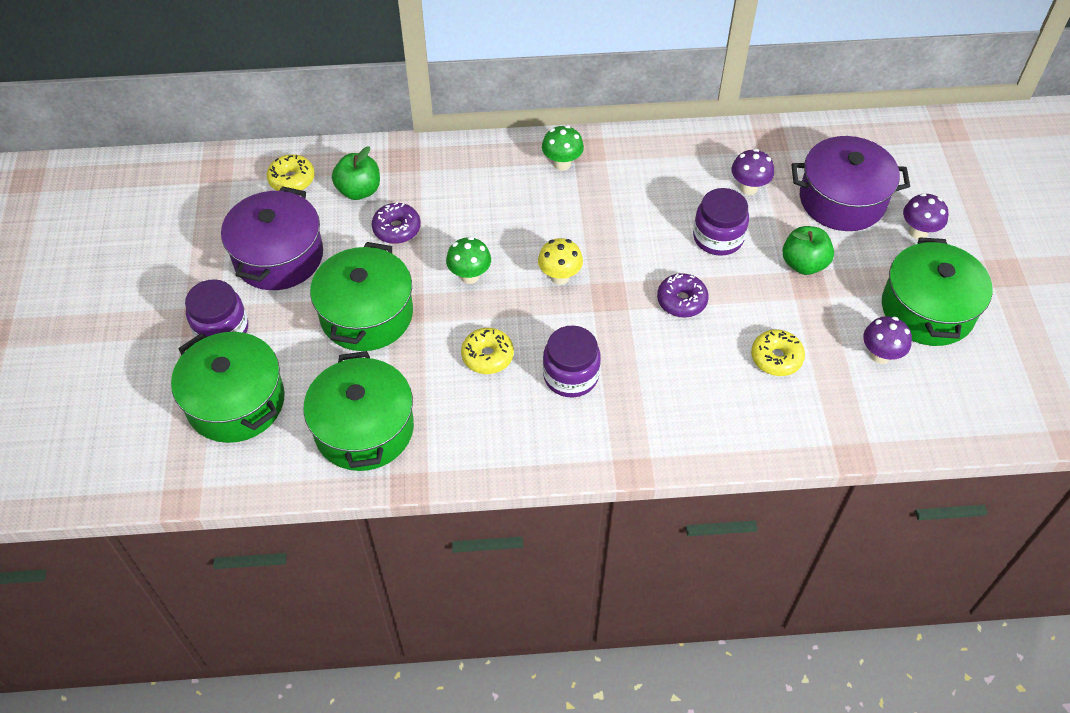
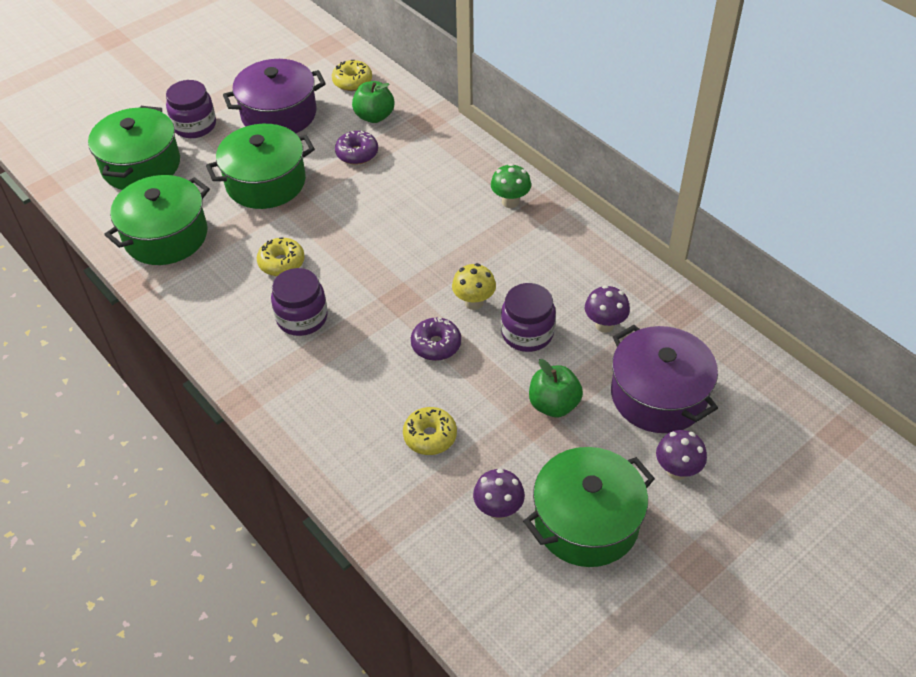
camera: 55 degrees right, 5 degrees down
green mushroom [446,237,491,284] -> none
yellow mushroom [538,238,583,285] -> yellow mushroom moved to [452,263,496,310]

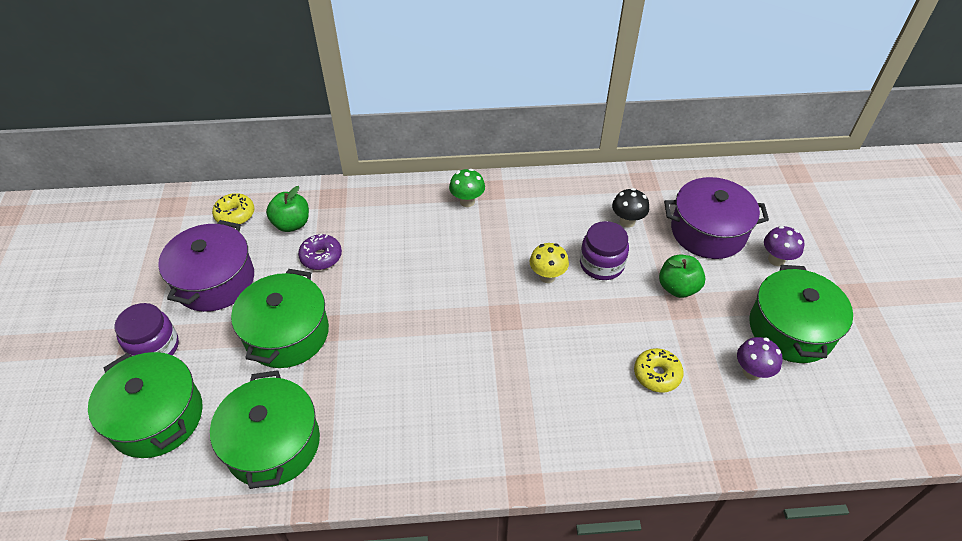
camera: 55 degrees left, 0 degrees up
yellow donut [257,237,305,276] -> none
purple jar [271,268,328,336] -> none
purple donut [411,317,461,361] -> none
purple mushroom [585,285,630,333] -> black mushroom [612,188,649,228]

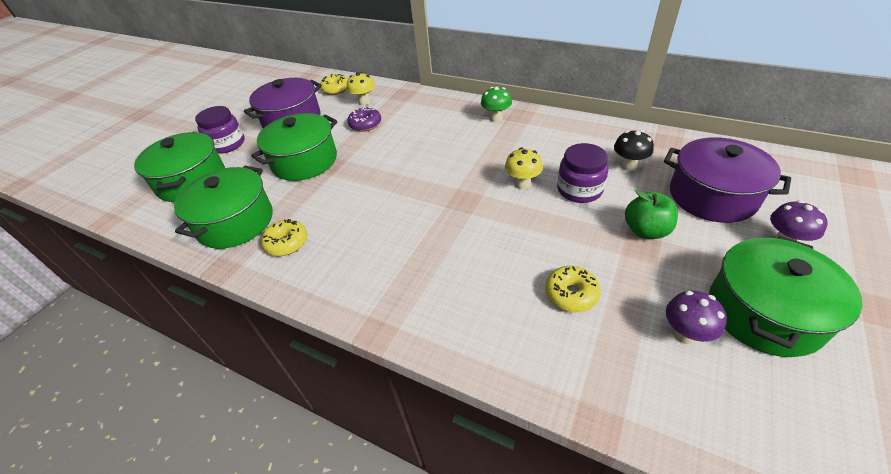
camera: 35 degrees right, 5 degrees down
green apple [266,186,309,232] -> yellow mushroom [347,72,375,106]
none -> yellow donut [261,219,307,256]

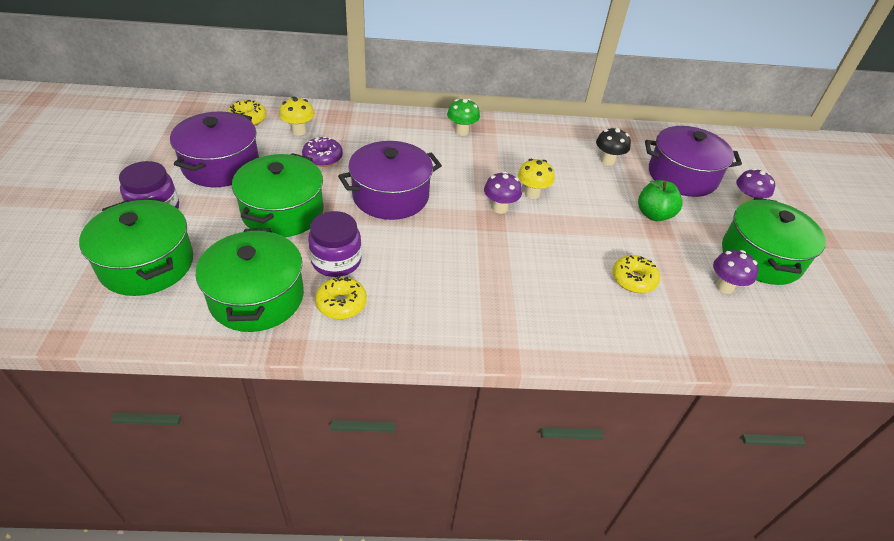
camera: 35 degrees left, 0 degrees up
purple jar [557,143,608,203] -> purple jar moved to [308,211,362,277]
none -> purple pot [338,141,442,220]
none -> purple mushroom [484,172,522,214]

